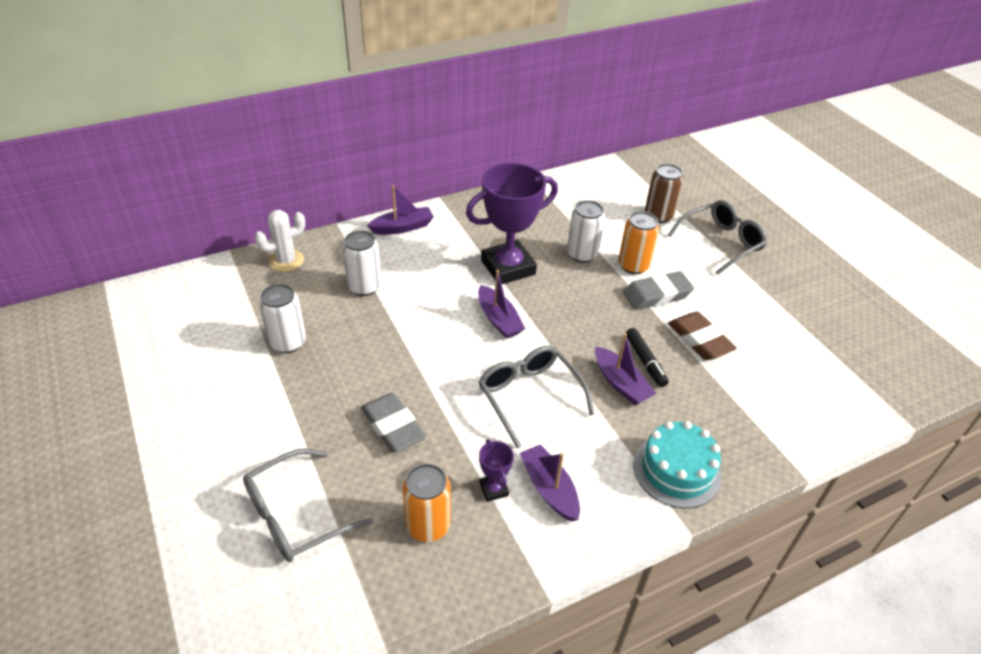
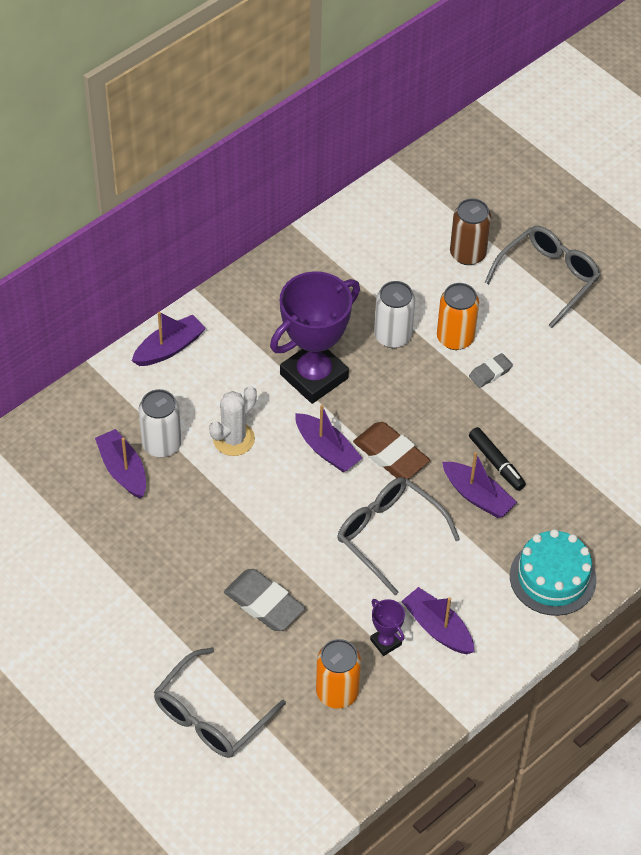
camera: 15 degrees left, 10 degrees up
white cactus [255,210,305,272] -> white cactus moved to [209,386,257,456]
white can [259,284,306,353] -> none
grey eraser [623,271,694,310] -> grey eraser [469,353,513,388], size x0.57
brown eraser [668,312,737,360] -> brown eraser moved to [353,422,430,479]
none -> purple boat [95,429,146,499]

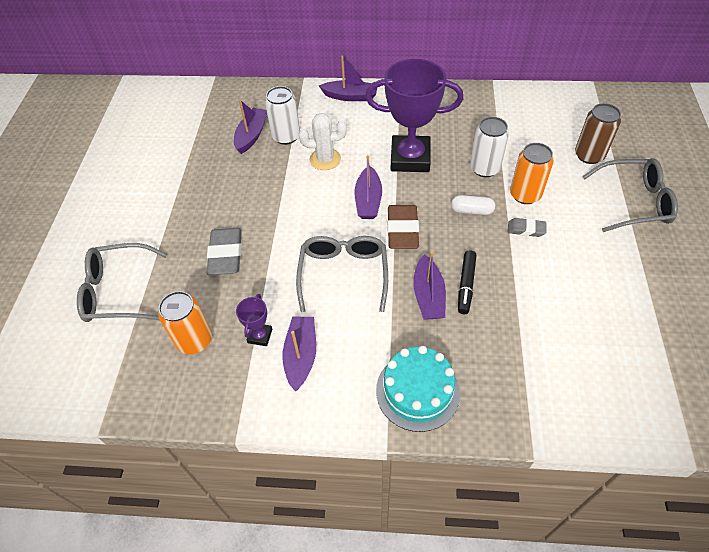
camera: 50 degrees right, 0 degrees up
none -> white capsule [451,195,495,215]

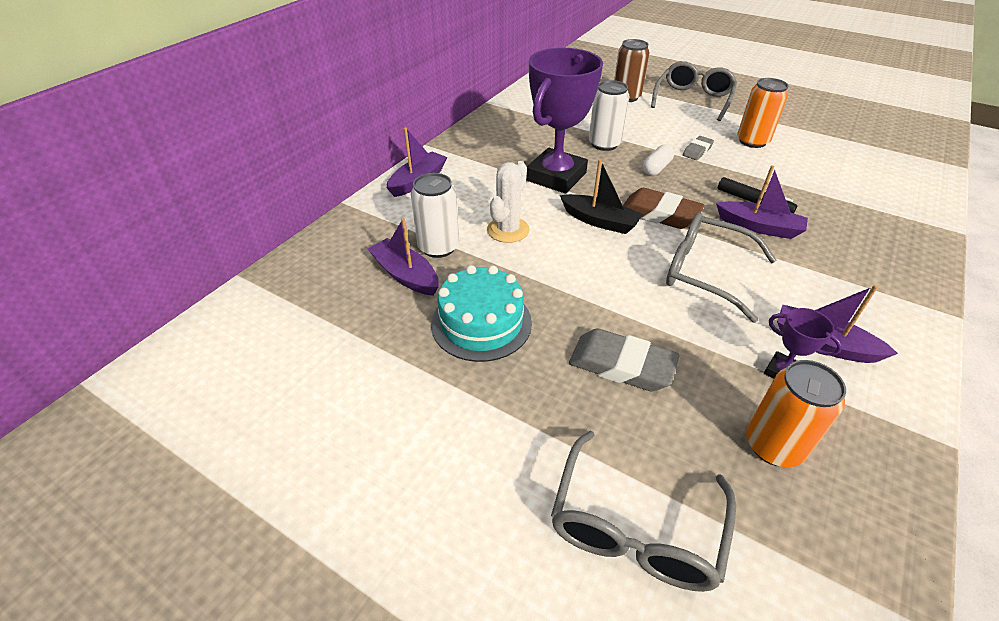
camera: 65 degrees left, 10 degrees down
purple boat [355,155,382,219] -> black boat [560,159,643,234]
turquoise cake [376,346,460,432] -> turquoise cake moved to [431,265,532,362]
orange can [510,143,554,204] -> orange can moved to [737,78,788,148]

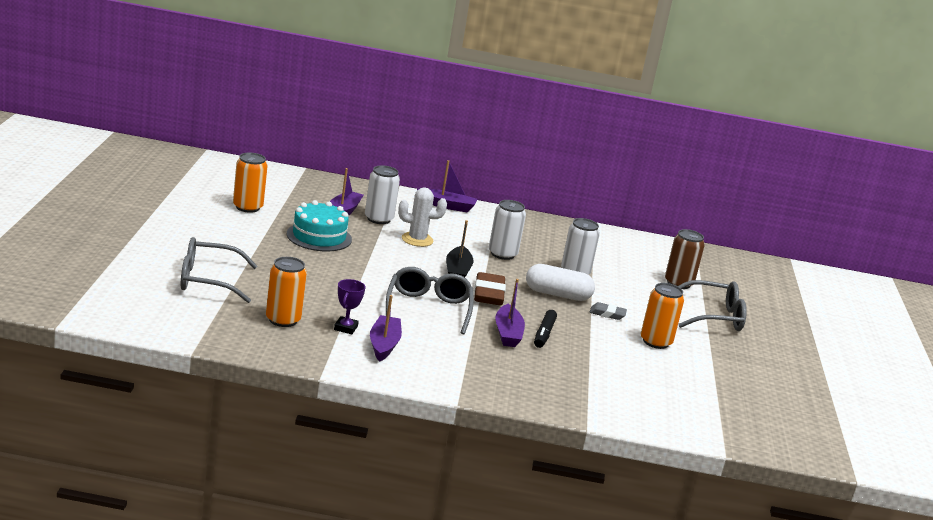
camera: 60 degrees right, 20 degrees down
purple trophy [526,48,603,193] -> white can [489,200,526,260]
grey eraser [569,328,679,391] -> none
white capsule [643,144,674,176] -> white capsule [526,264,595,301], size x1.64
none -> orange can [233,153,268,213]

